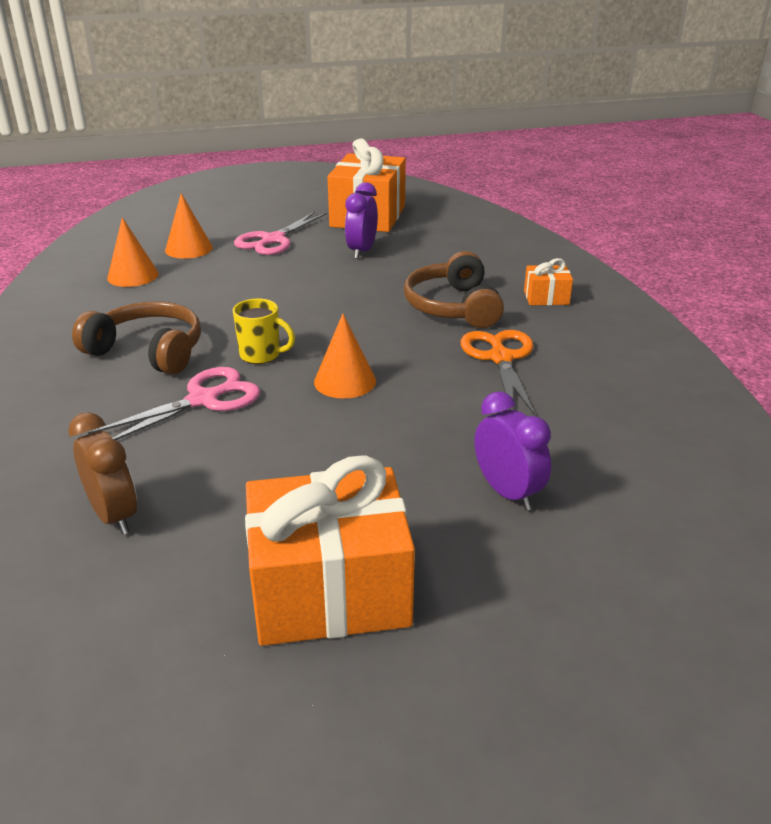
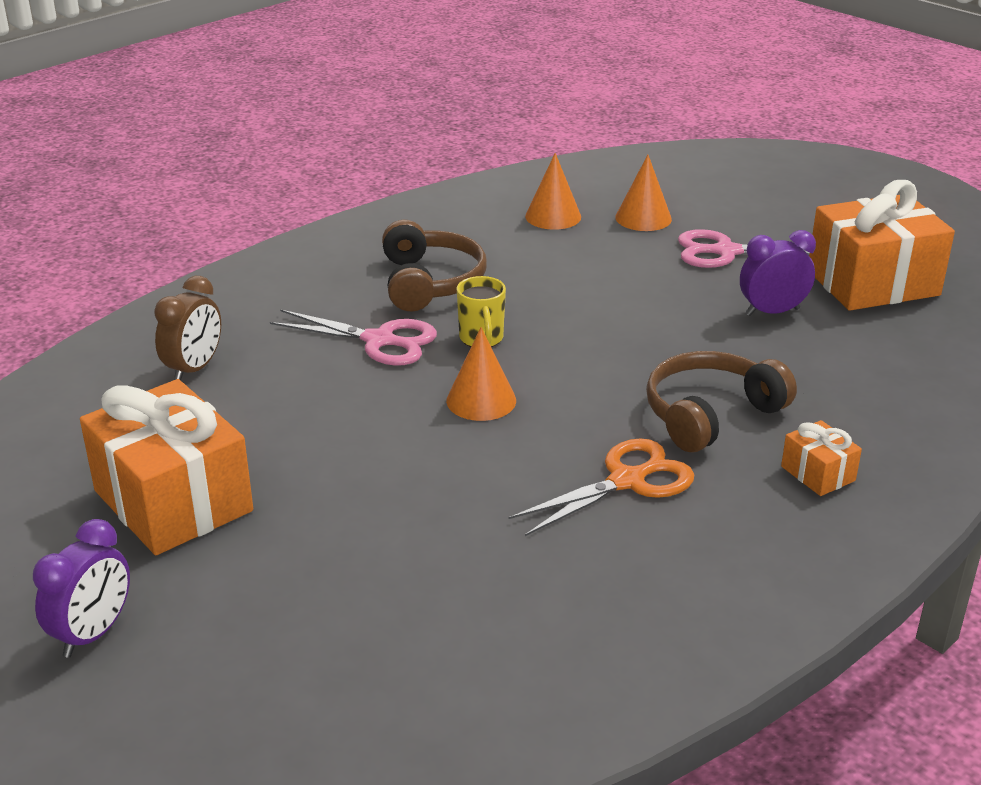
camera: 60 degrees right, 0 degrees up
purple clock [475,391,551,510] -> purple clock moved to [33,519,130,658]

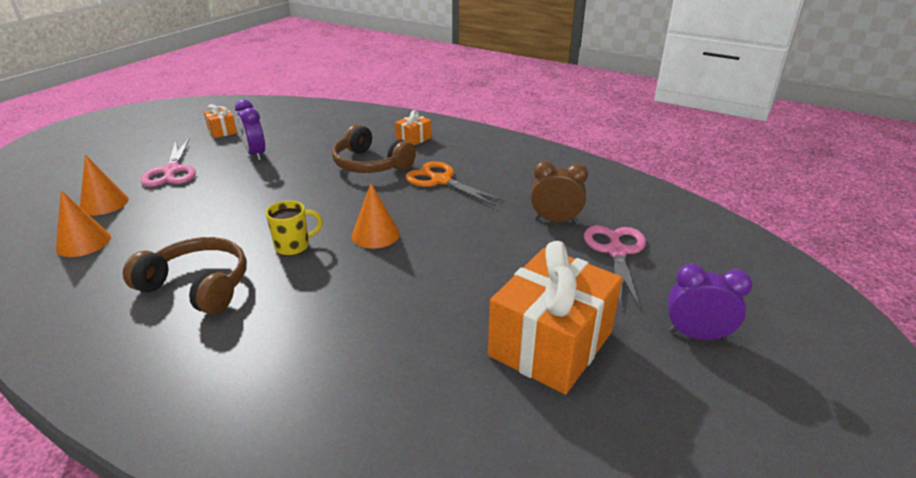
camera: 105 degrees left, 0 degrees up
brown clock [154,276,221,380] -> brown clock moved to [531,161,588,223]
pink scissors [270,309,437,366] -> pink scissors moved to [584,226,646,309]
brown headphones [382,220,487,311] -> brown headphones turned 45 degrees clockwise [123,237,247,315]
orange gift [809,180,955,310] -> orange gift [204,104,237,138], size x0.45

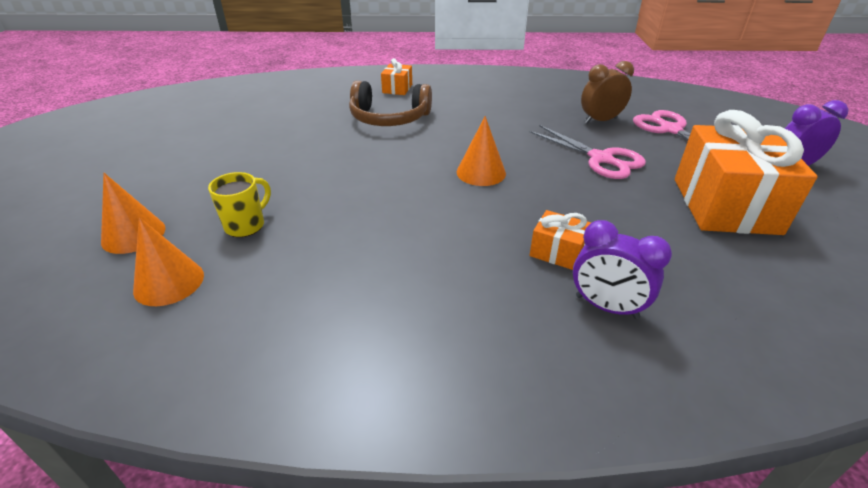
camera: 30 degrees left, 5 degrees up
brown headphones [123,237,247,315] -> none
pink scissors [141,139,196,187] -> pink scissors moved to [530,125,646,179]
orange gift [204,104,237,138] -> orange gift moved to [530,210,591,270]
purple clock [235,99,265,161] -> purple clock moved to [573,220,672,319]
yellow mug [266,200,323,256] -> yellow mug moved to [208,172,271,237]
orange scissors [406,161,505,206] -> none

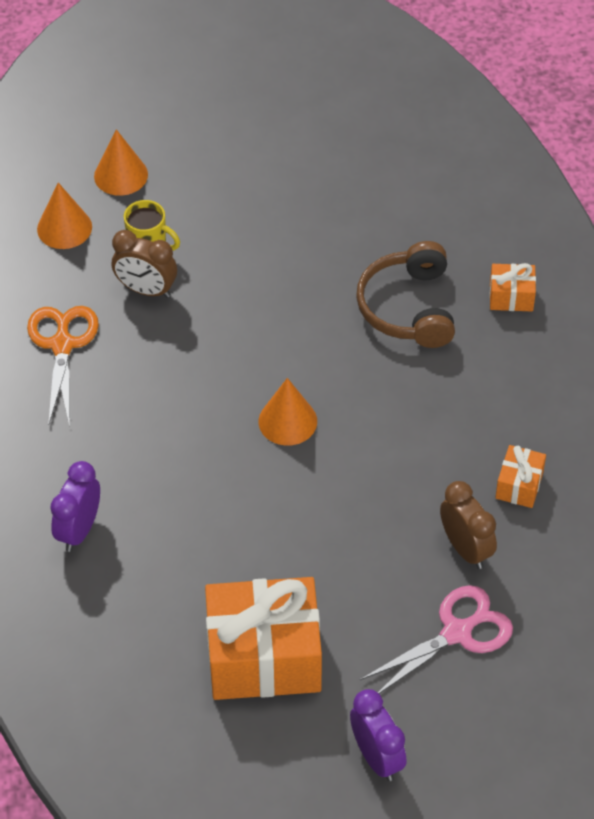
camera: 80 degrees right, 15 degrees up
pink scissors [530,125,646,179] -> none
orange gift [530,210,591,270] -> orange gift moved to [495,445,546,508]
none -> orange scissors [27,306,99,427]
none -> brown clock [112,230,177,298]

